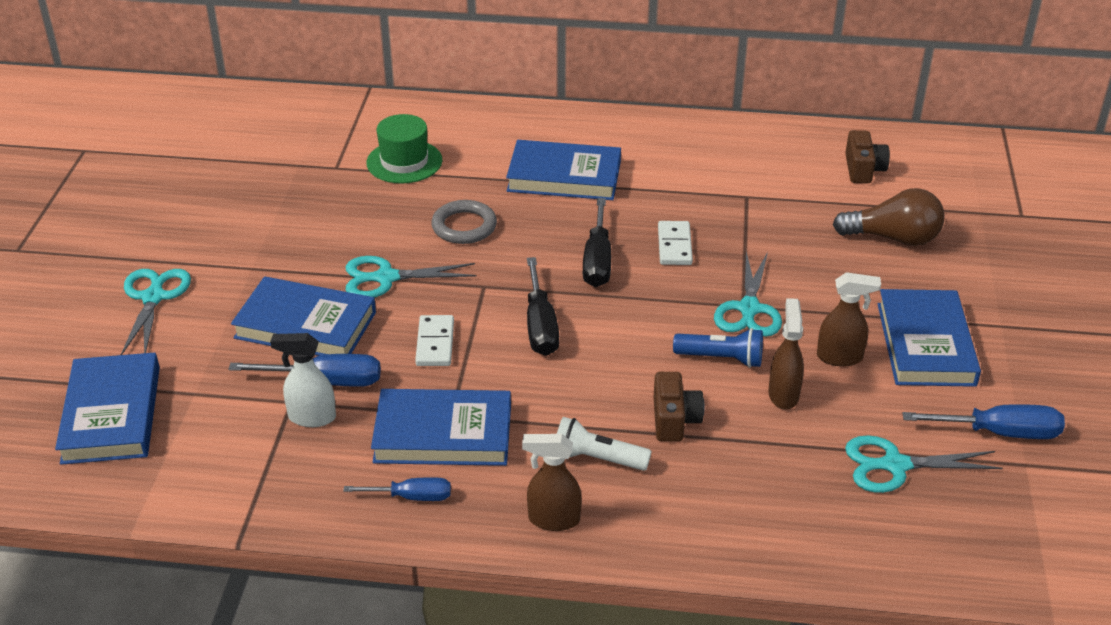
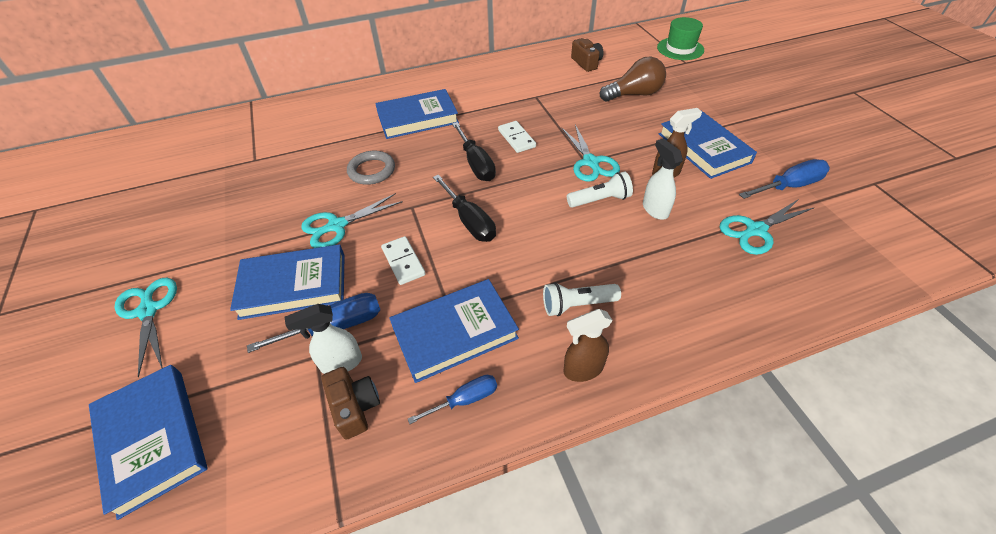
camera: 25 degrees left, 10 degrees up
green hat [367,114,442,184] -> green hat moved to [657,17,704,60]
brown camera [654,372,705,441] -> brown camera moved to [321,367,380,440]
blue flashlight [673,328,763,368] -> white flashlight [567,171,633,208]
brown spray bottle [768,298,804,409] -> white spray bottle [643,138,683,220]

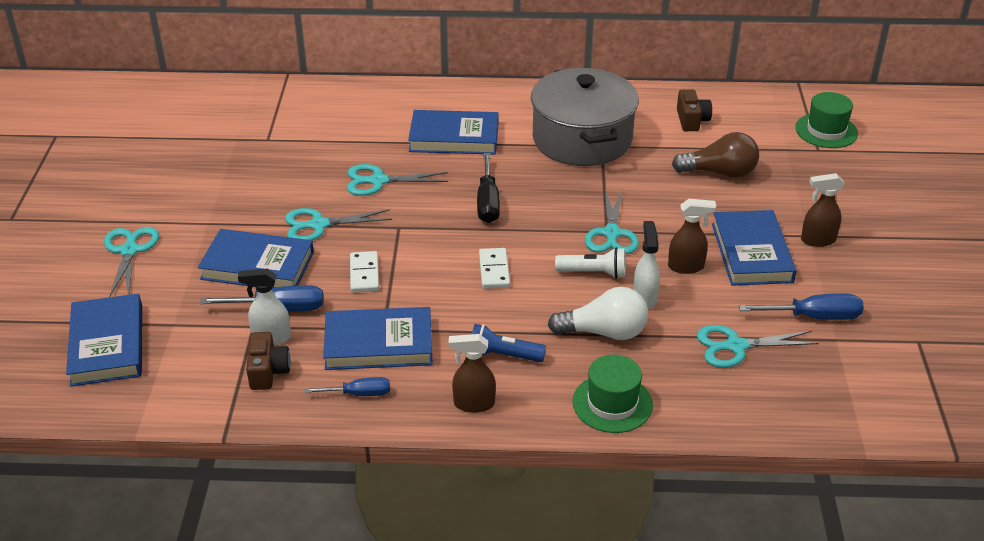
camera: 20 degrees right, 10 degrees down
grey ring [347,151,395,185] -> turquoise scissors [347,164,448,196]
black screwdriver [433,175,496,242] -> none
white domino [498,121,536,153] -> white domino moved to [479,248,510,289]
white flashlight [543,282,621,316] -> blue flashlight [472,324,546,362]
none -> grey pot [531,68,639,166]
none -> white light bulb [548,287,648,340]
none -> green hat [572,355,653,433]
none -> brown spray bottle [801,173,845,247]

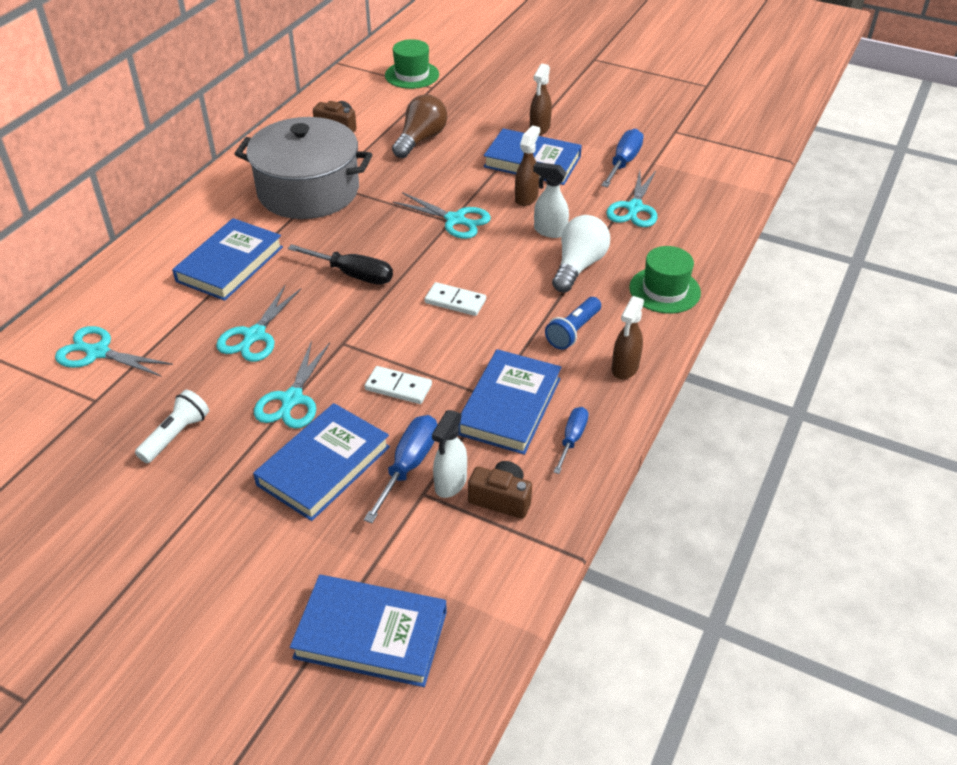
camera: 65 degrees left, 5 degrees up
turquoise scissors [104,227,159,297] -> turquoise scissors moved to [55,326,173,377]
white flashlight [555,247,626,279] -> white flashlight moved to [135,390,209,463]

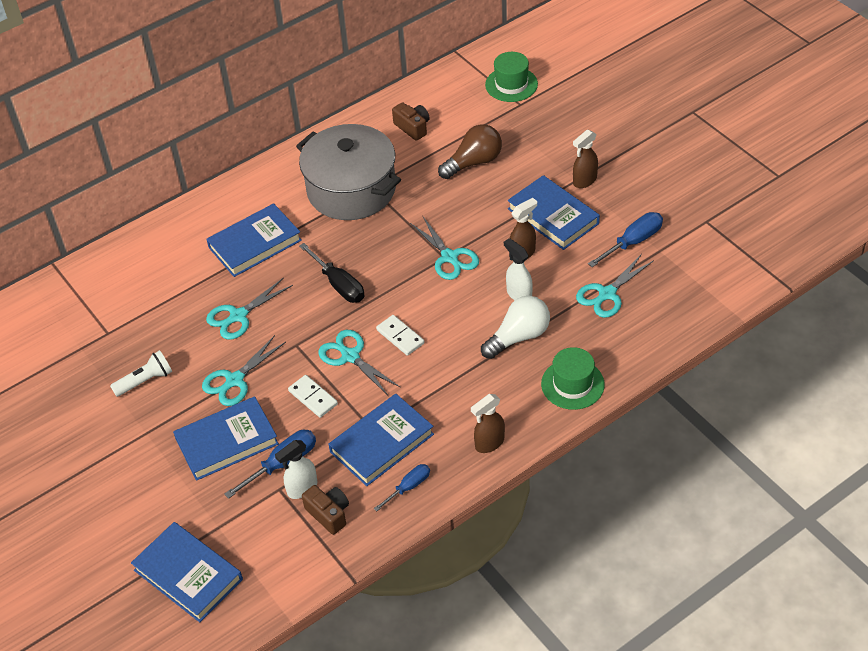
camera: 30 degrees right, 5 degrees up
turquoise scissors [55,326,173,377] -> turquoise scissors moved to [318,330,401,395]
blue flashlight [545,297,601,350] -> none

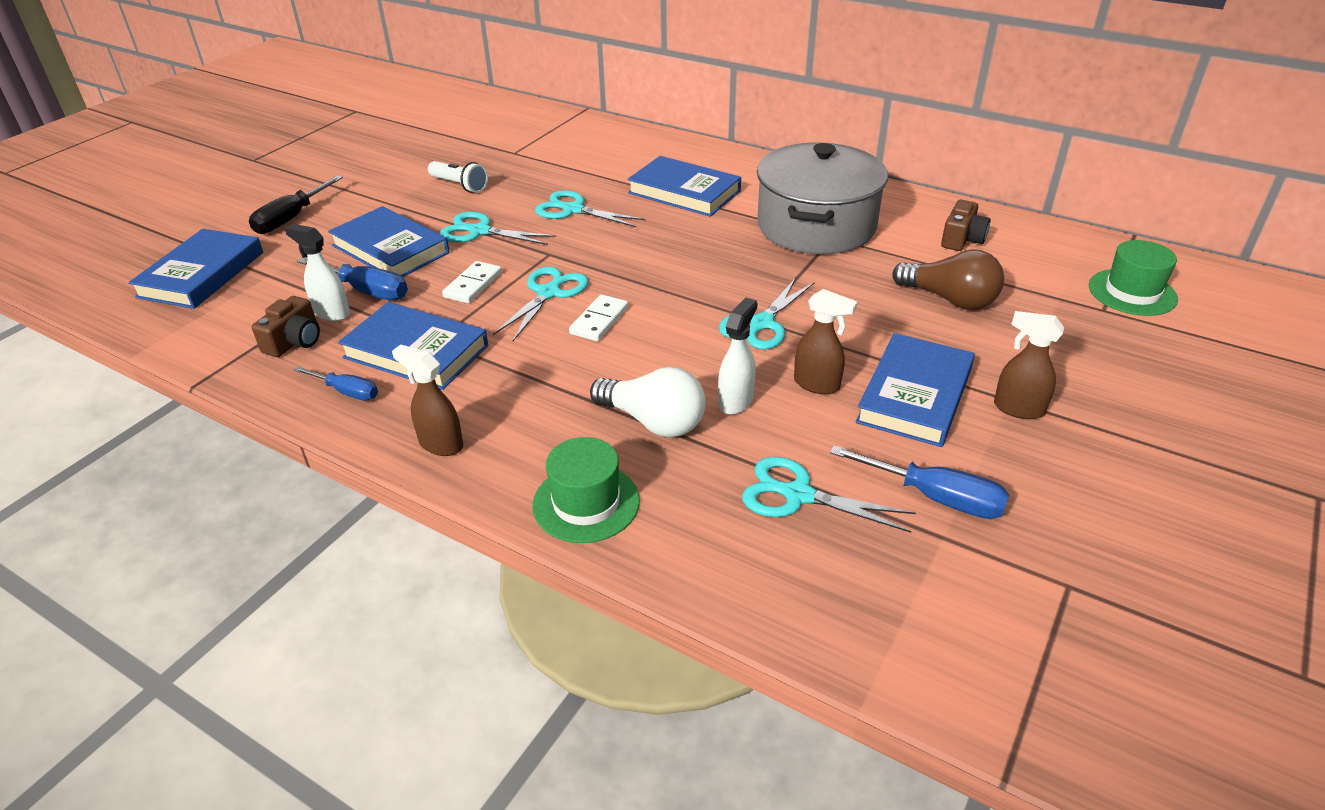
camera: 65 degrees right, 10 degrees down
black screwdriver [299,243,364,303] -> black screwdriver moved to [249,175,343,234]

